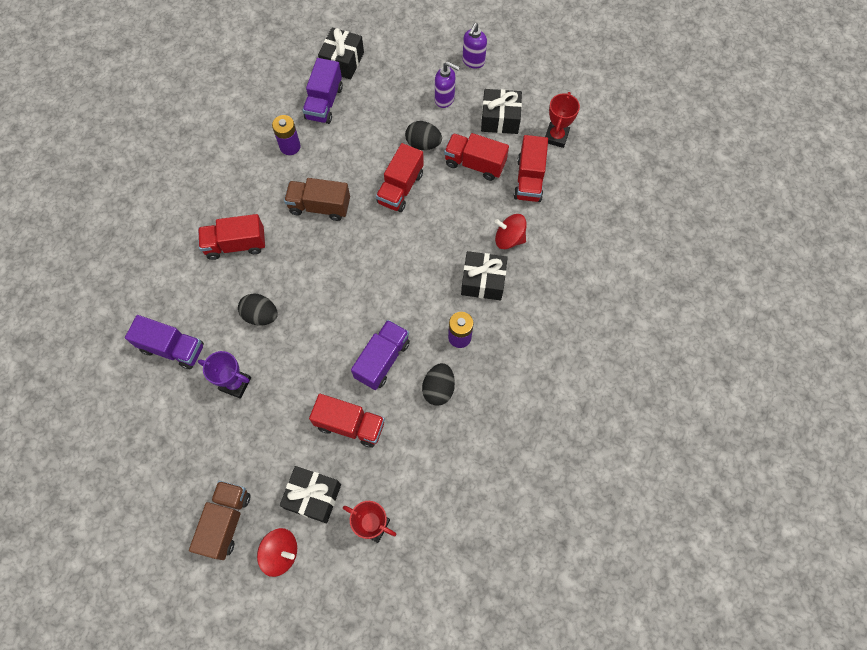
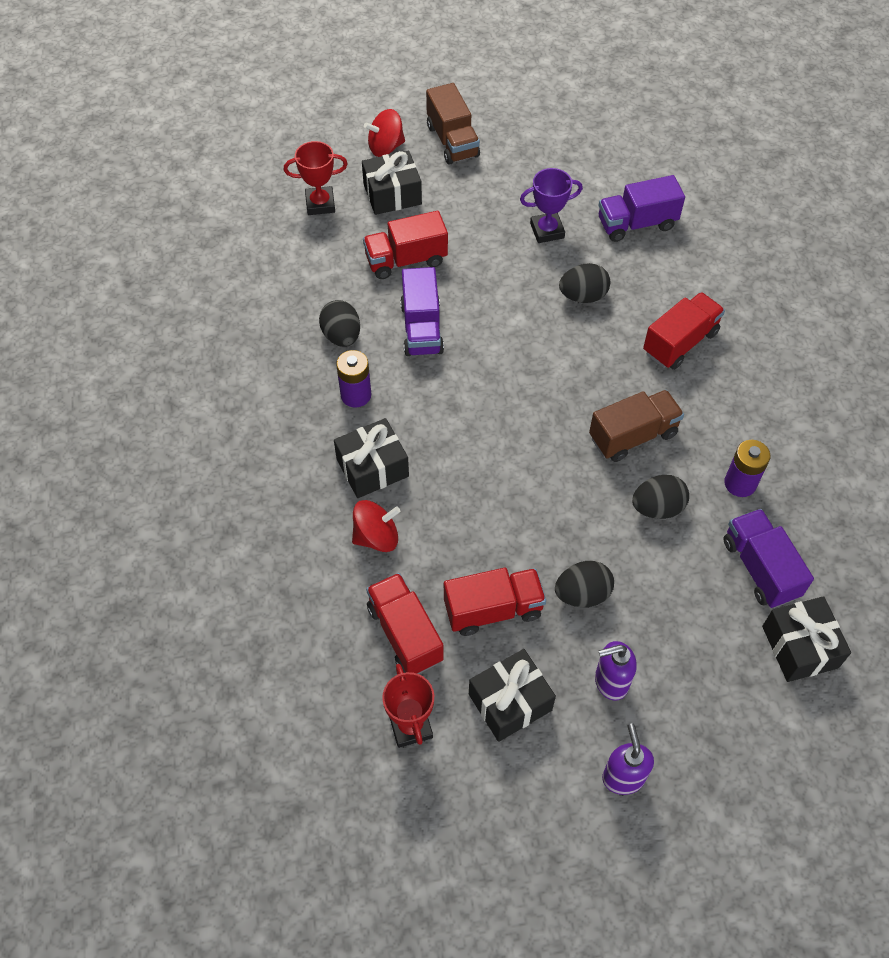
camera: 145 degrees right, 10 degrees down
red truck [376,143,424,212] -> none
none -> black egg [632,475,689,519]

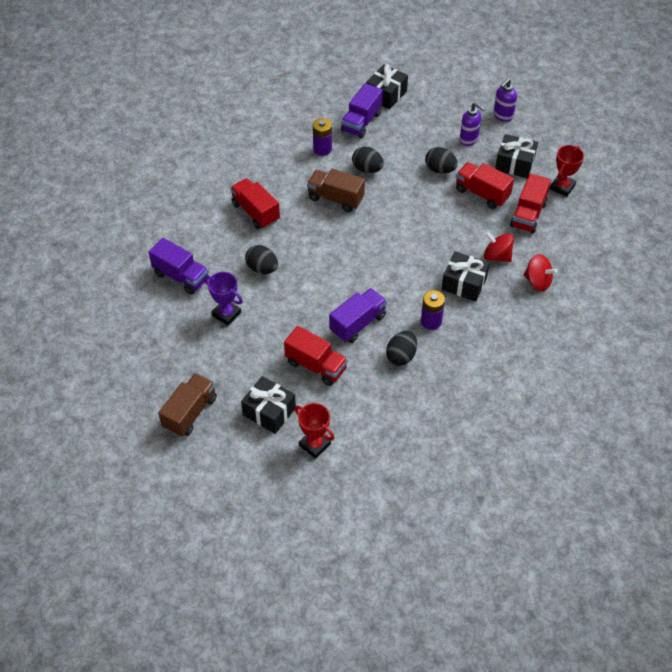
camera: 130 degrees left, 5 degrees down
red spinning top [364,109,405,157] -> red spinning top moved to [524,254,557,291]
red truck [643,292,725,370] -> red truck turned 45 degrees clockwise [230,178,280,229]

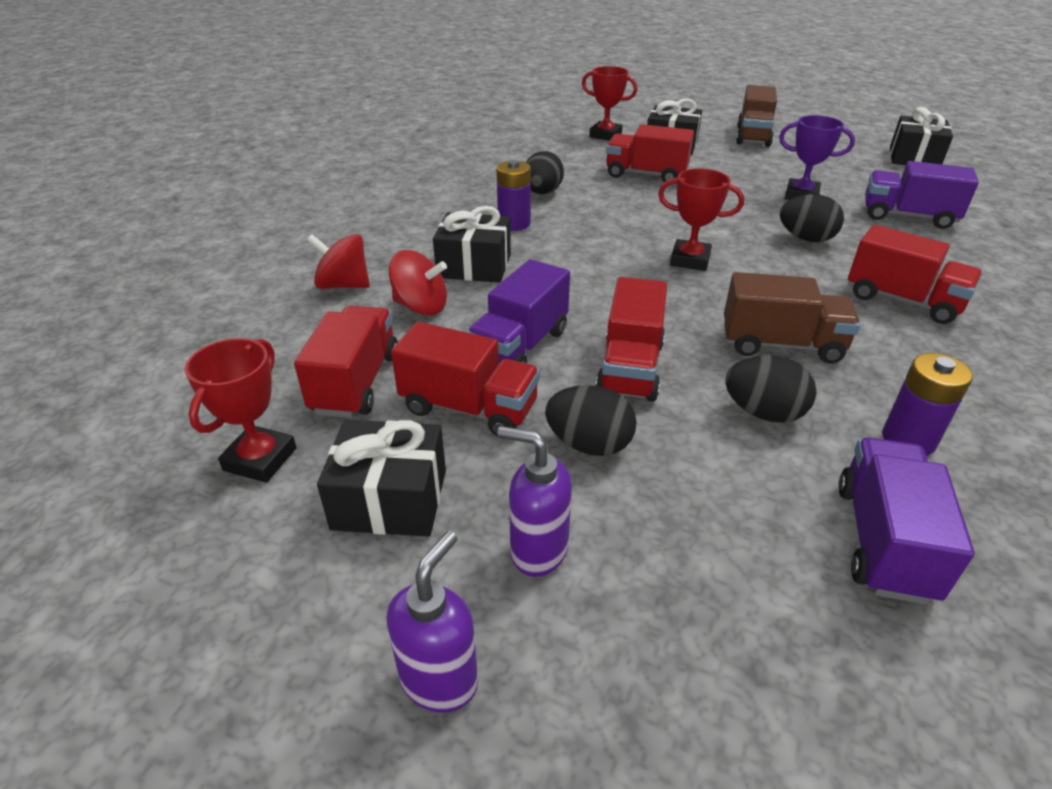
camera: 165 degrees right, 15 degrees down
purple truck [329,288,387,343] -> purple truck moved to [467,259,570,363]
black gift [366,64,408,109] -> black gift moved to [890,107,953,165]
none -> red truck [596,277,667,402]
none -> red trophy [658,168,744,271]

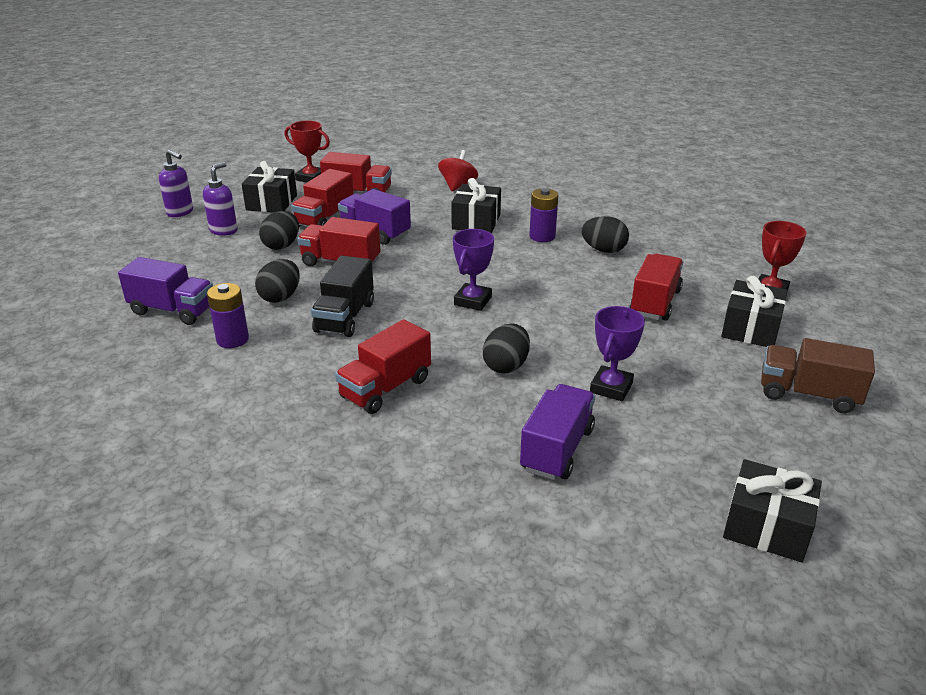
camera: 95 degrees right, 5 degrees down
red spinning top [389,250,447,316] -> none
red trophy [658,168,744,271] -> purple trophy [453,229,494,311]
brown truck [724,272,861,364] -> black truck [311,256,374,337]

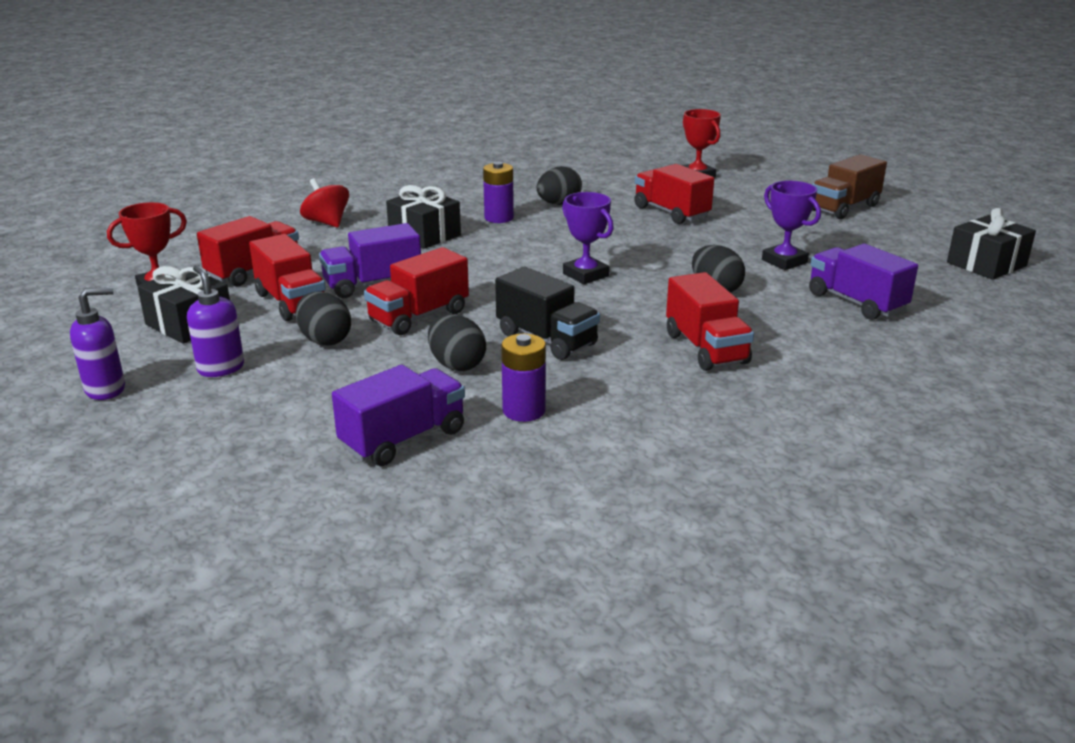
camera: 60 degrees left, 5 degrees down
black gift [721,276,787,347] -> none

